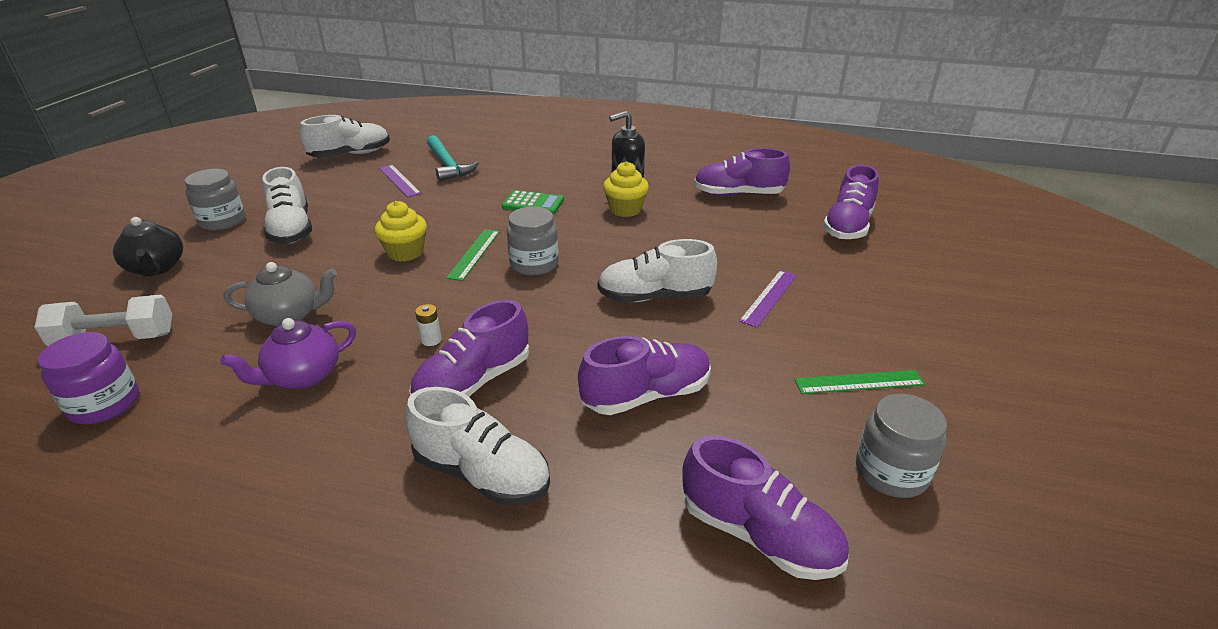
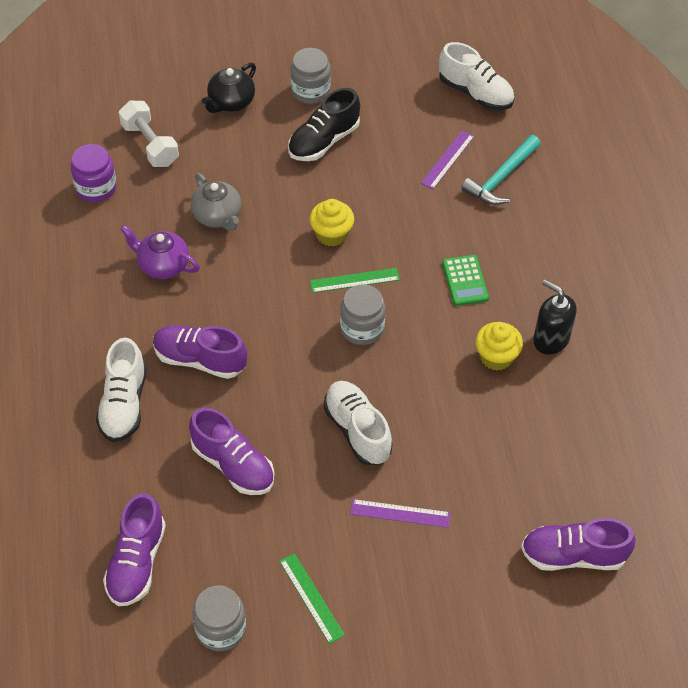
camera: 65 degrees right, 20 degrees up
white shoe [262,167,312,244] -> black shoe [288,88,360,161]
white battery [415,304,442,346] -> none
purple shoe [694,148,790,196] -> none

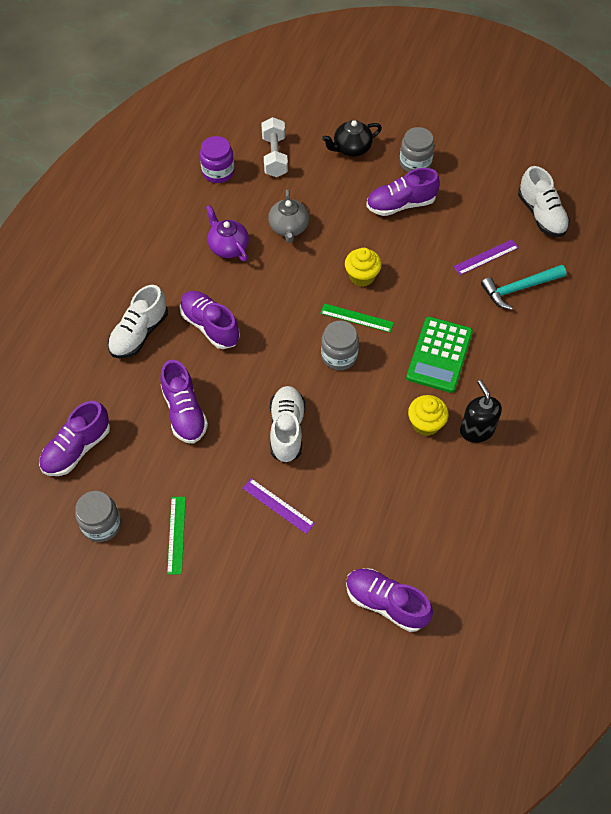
camera: 30 degrees right, 5 degrees up
black shoe [288,88,360,161] -> purple shoe [366,168,440,216]
green calculator [442,255,489,306] -> green calculator [406,317,473,393], size x1.63

